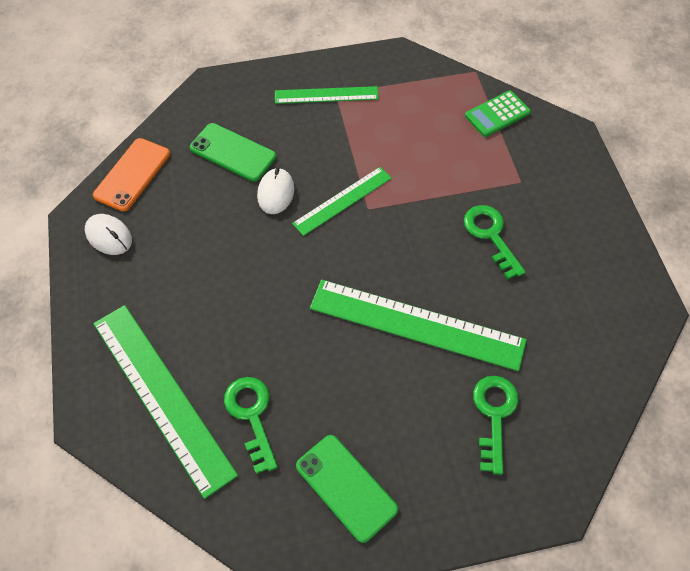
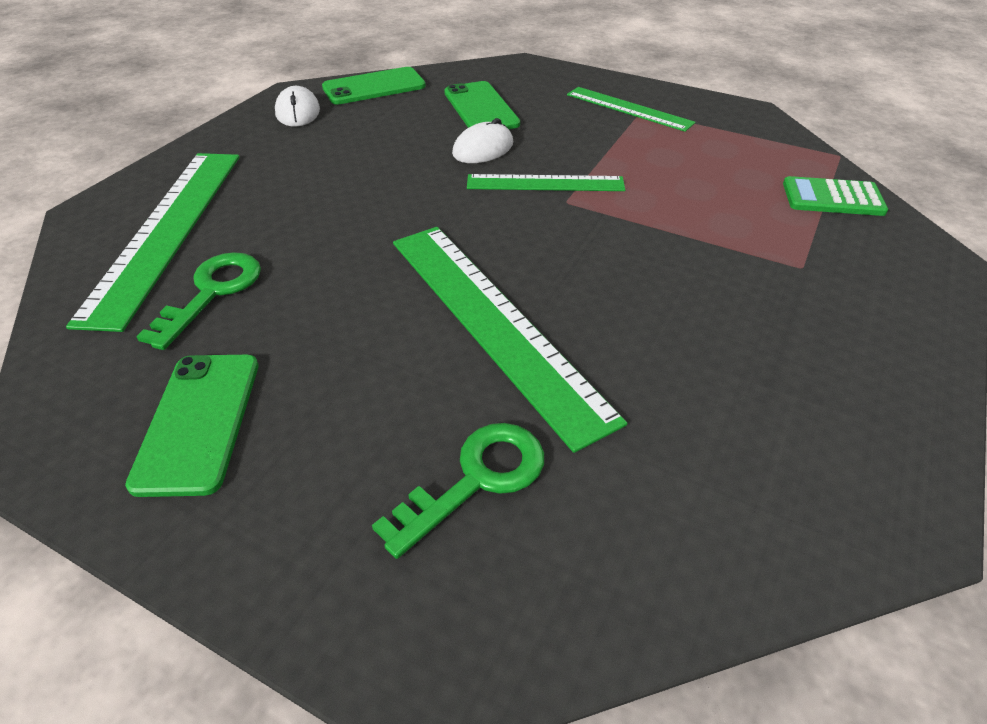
camera: 40 degrees right, 15 degrees down
orange phone [93,138,170,212] -> green phone [322,67,426,105]
green key [464,205,525,279] -> none

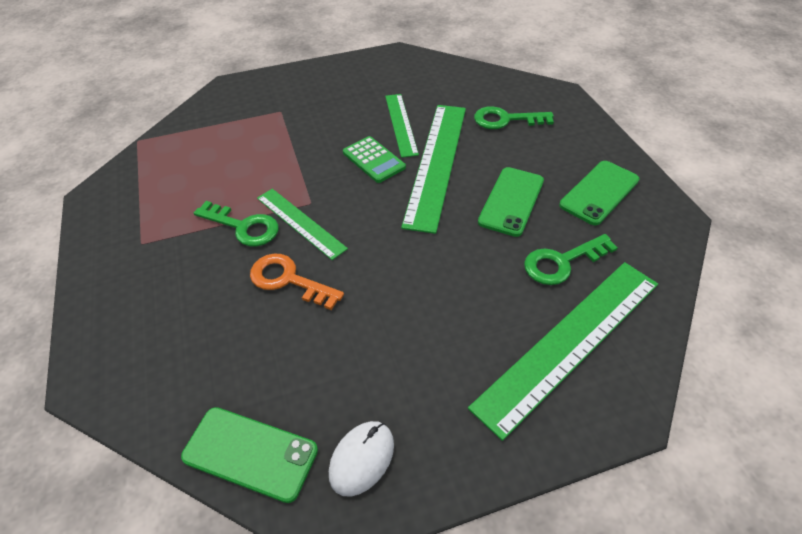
camera: 135 degrees left, 5 degrees up
green phone [444,81,520,129] -> green phone moved to [478,167,544,237]
white mouse [452,118,513,163] -> orange key [250,254,344,310]
green ruler [567,87,696,132] -> green ruler moved to [385,94,419,158]
green calculator [783,176,888,216] -> green calculator moved to [343,136,406,183]
none -> green key [194,201,278,246]

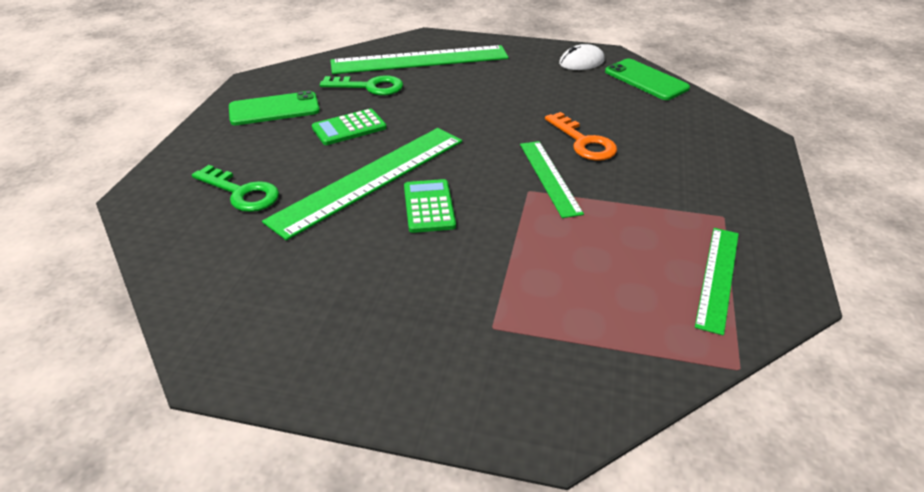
camera: 150 degrees left, 10 degrees down
green key [194,201,278,246] -> none
green ruler [385,94,419,158] -> green ruler moved to [695,228,739,336]
green phone [478,167,544,237] -> green calculator [312,109,387,145]

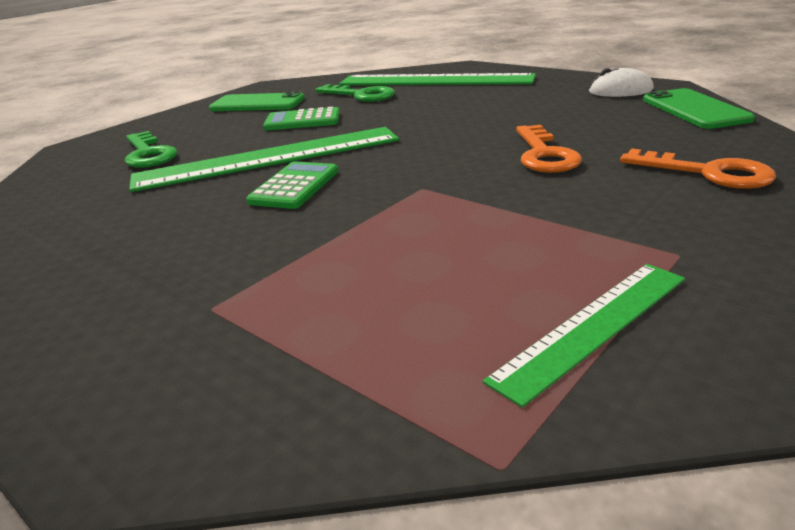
camera: 30 degrees right, 10 degrees down
green ruler [520,141,584,218] -> none
none -> orange key [620,148,776,189]

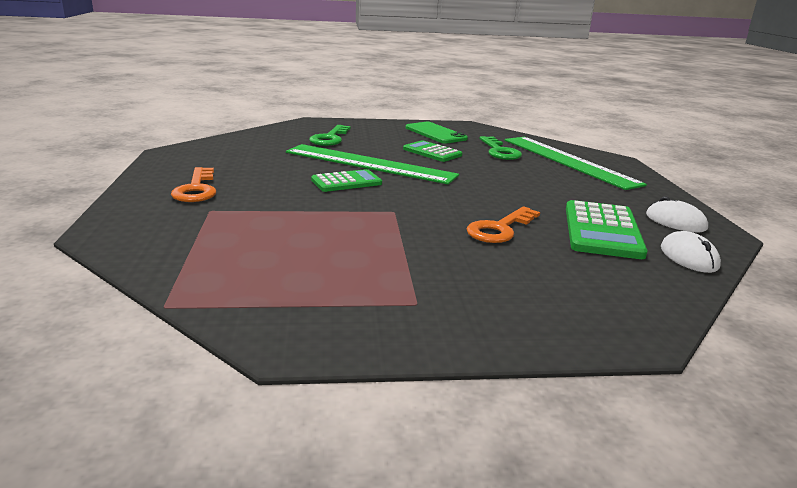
camera: 40 degrees right, 5 degrees down
green ruler [483,264,685,408] -> none
orange key [620,148,776,189] -> orange key moved to [171,167,216,202]
green phone [643,88,755,129] -> white mouse [661,231,721,273]
none -> green calculator [566,200,648,259]

